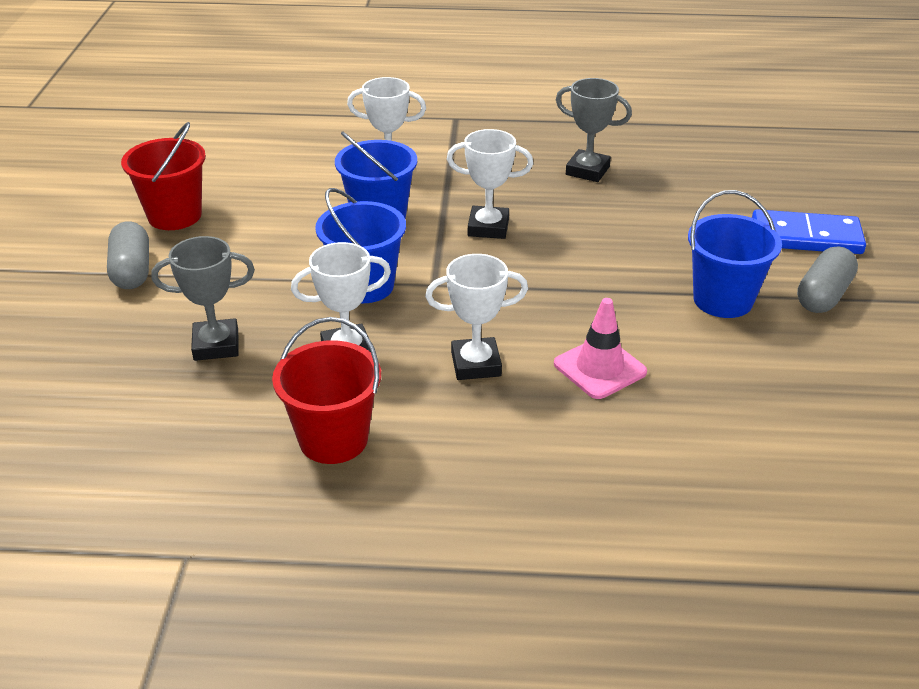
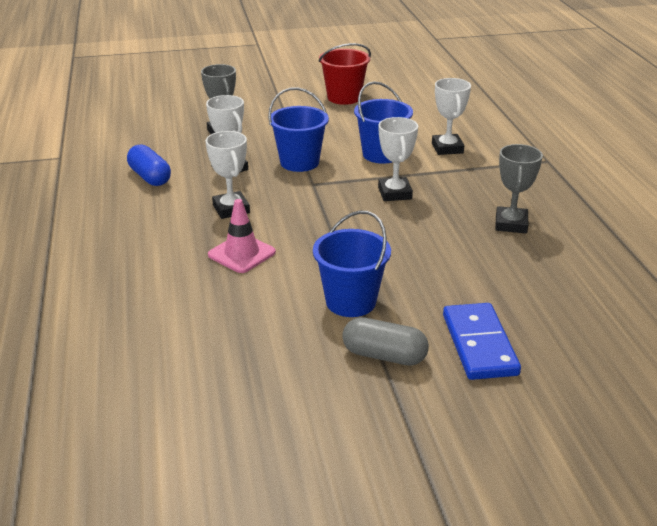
camera: 75 degrees right, 5 degrees down
grey capsule [107,221,149,289] -> none
red bucket [272,317,381,464] -> blue capsule [127,144,171,186]

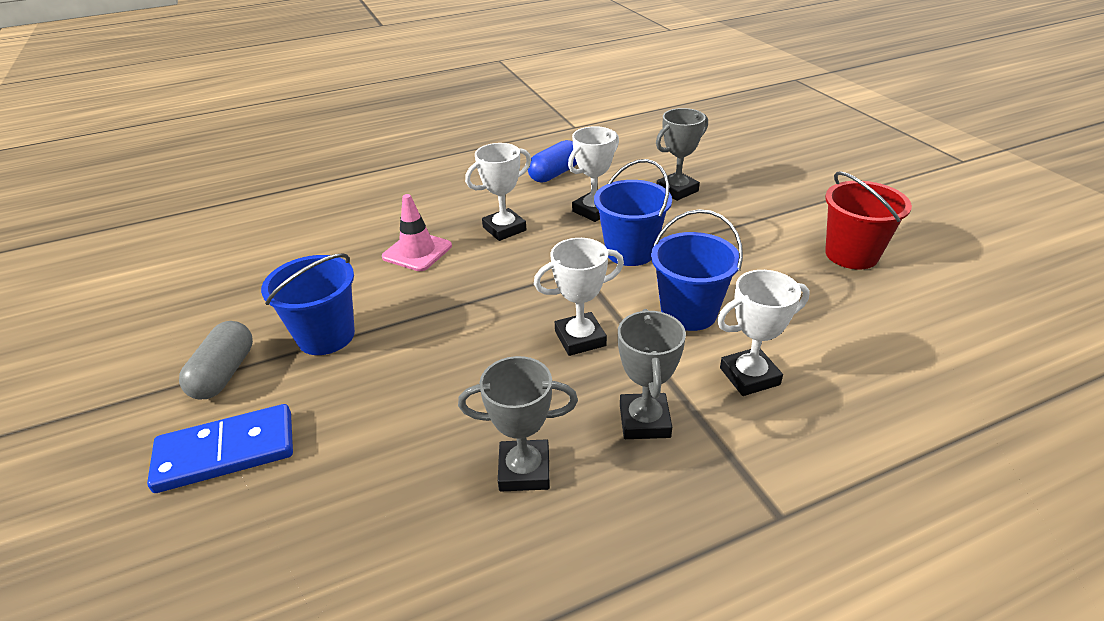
camera: 80 degrees right, 5 degrees up
none -> grey trophy [618,309,686,439]

